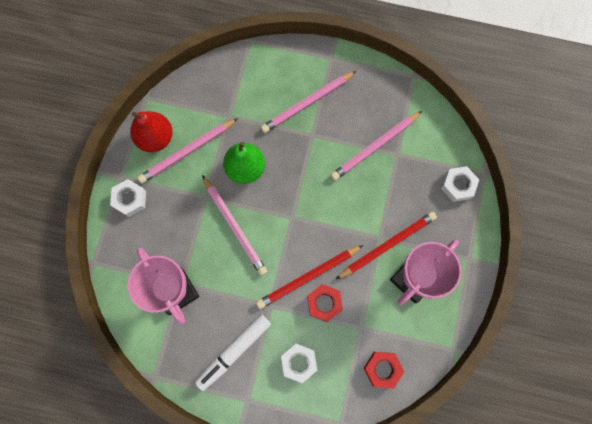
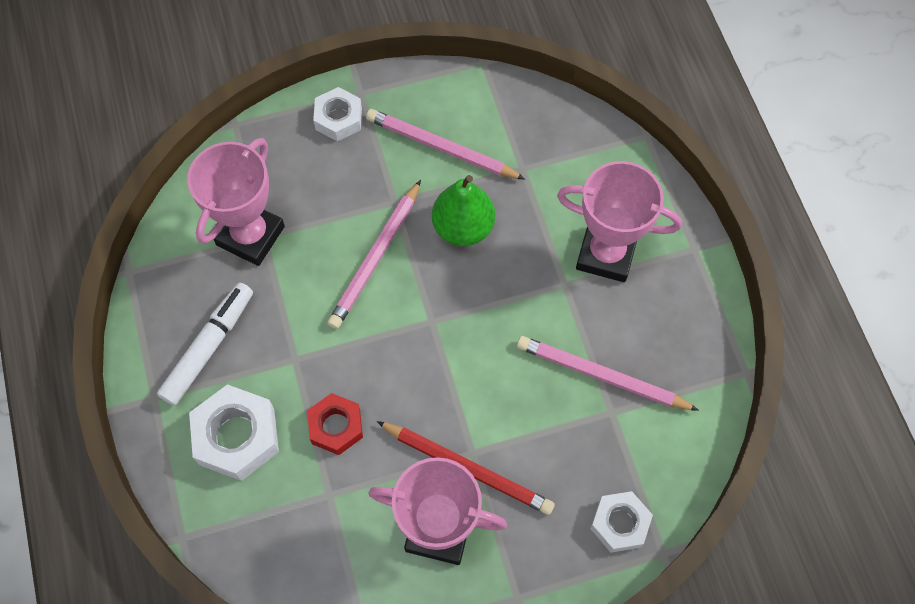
camera: 60 degrees right, 10 degrees down
red pear [130,111,173,152] -> none
white marker [195,314,271,391] -> white marker turned 105 degrees clockwise [157,282,253,406]
red pencil [256,245,363,309] -> none
pink pencil [261,71,356,133] -> pink trophy [557,161,682,282]
white nut [281,344,317,383] -> white nut [189,384,279,481], size x1.55
red nut [364,352,404,388] -> none

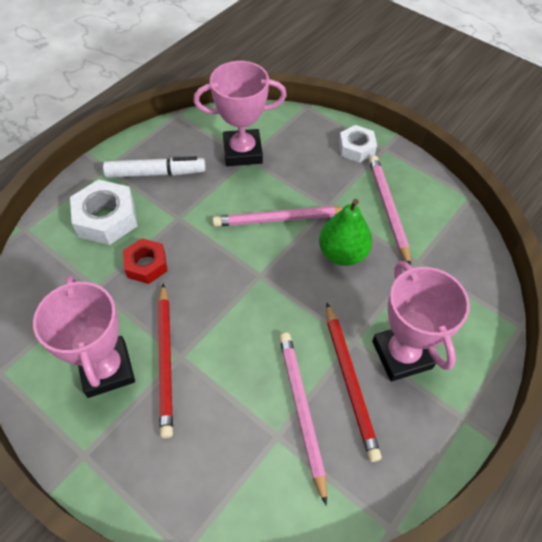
camera: 55 degrees right, 10 degrees down
white nut [590,491,653,553] -> none
none -> red pencil [326,303,382,462]

